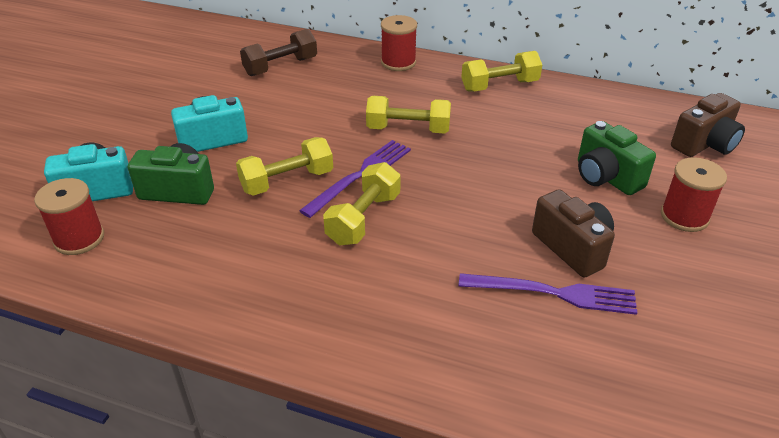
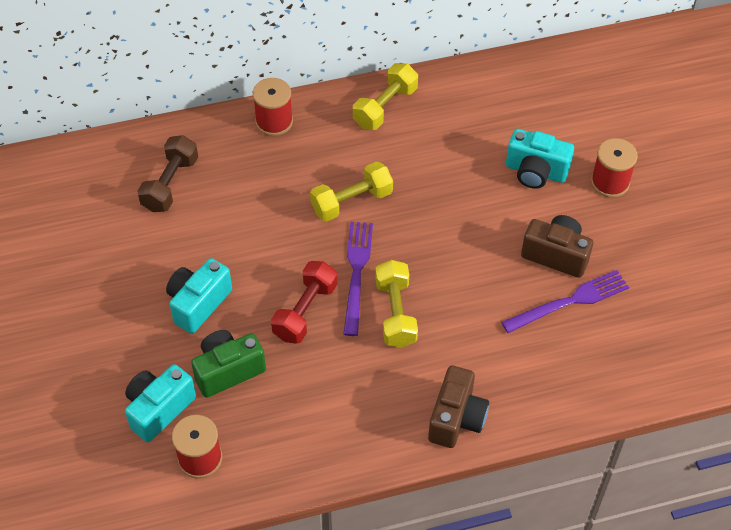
camera: 35 degrees left, 15 degrees up
yellow dumbbell [236,137,333,196] -> red dumbbell [271,261,337,344]
green camera [578,121,656,195] -> turquoise camera [506,129,574,189]
brown camera [671,93,745,157] -> brown camera moved to [428,365,489,448]

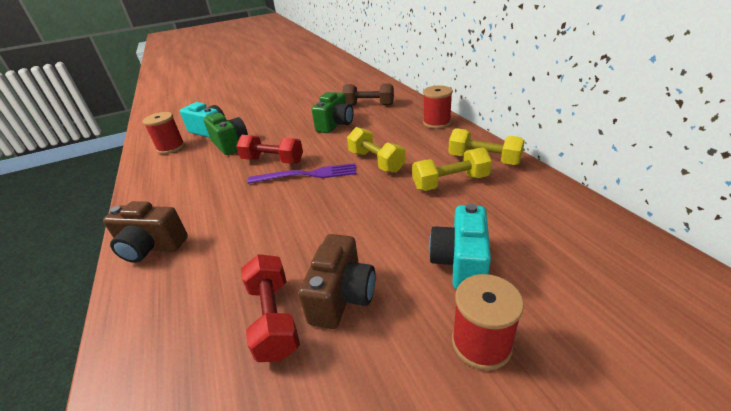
camera: 85 degrees right, 20 degrees down
turquoise camera [166,258,232,334] -> none
yellow dumbbell [375,260,418,348] -> yellow dumbbell moved to [412,147,492,191]
purple fork [501,270,629,333] -> red dumbbell [241,254,300,362]
none -> green camera [311,92,354,133]

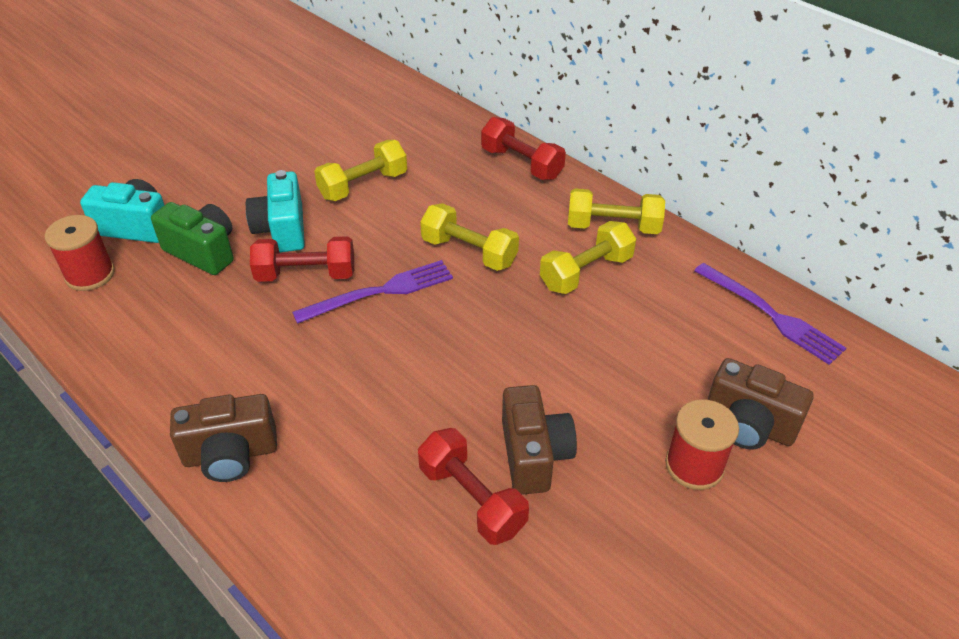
camera: 25 degrees left, 10 degrees up
green camera [311,92,354,133] -> yellow dumbbell [314,140,407,201]
brown dumbbell [342,83,394,106] -> none
red spool [423,85,453,129] -> red dumbbell [481,117,566,180]
turquoise camera [429,203,491,289] -> turquoise camera moved to [246,170,305,252]
none -> purple fork [694,263,846,365]
none -> brown camera [708,358,813,449]

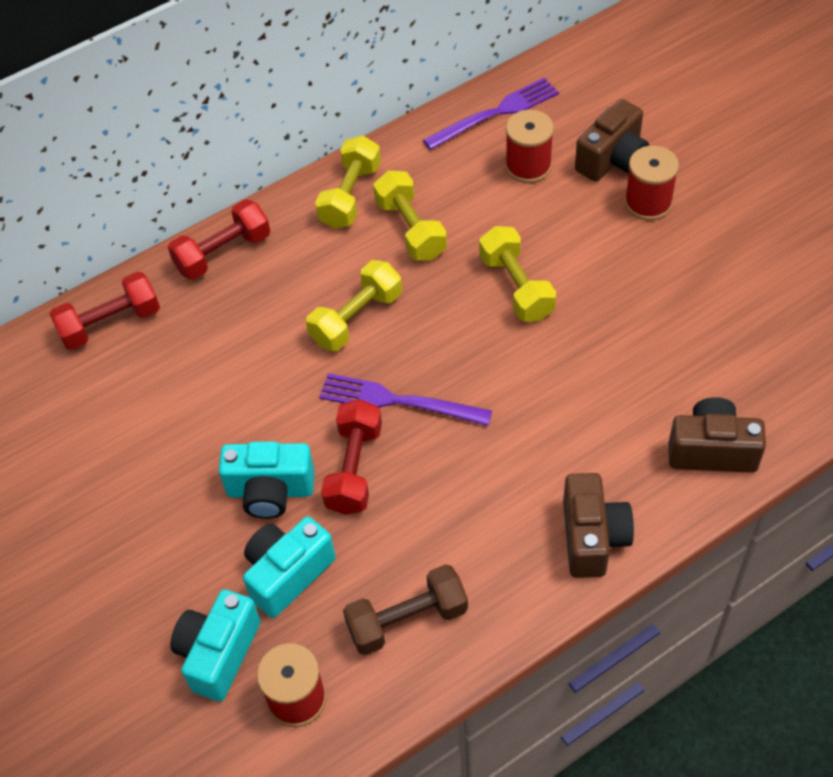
camera: 75 degrees left, 10 degrees up
green camera [151,202,234,275] -> turquoise camera [243,517,336,618]
purple fork [292,260,453,324] -> purple fork turned 60 degrees counterclockwise [319,373,492,426]
yellow dumbbell [314,140,407,201] -> yellow dumbbell moved to [479,226,556,322]
red dumbbell [418,428,529,545] -> red dumbbell moved to [50,272,160,350]
brown camera [502,385,577,495] -> brown camera moved to [668,397,766,473]
none -> brown dumbbell [343,564,468,655]
none -> red spool [505,110,554,183]

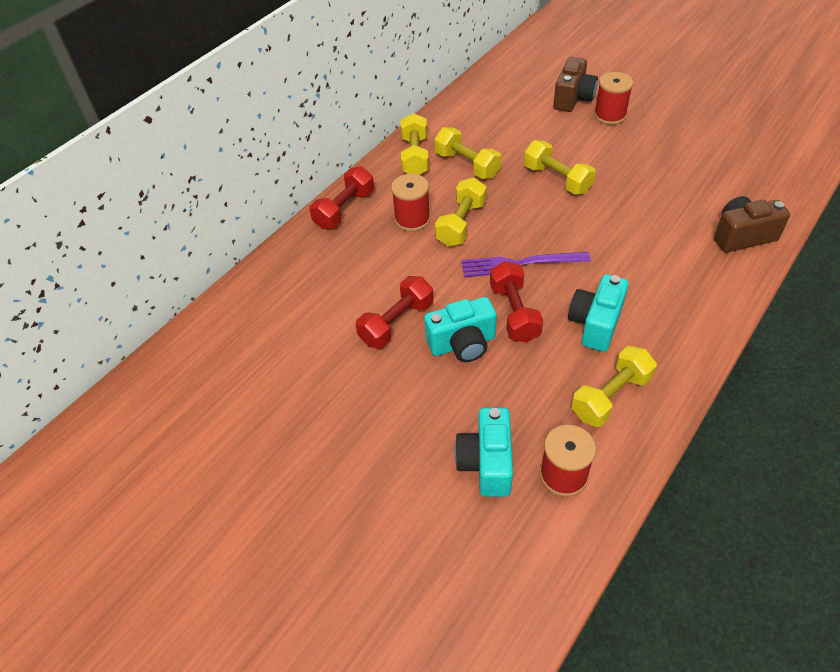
camera: 20 degrees left, 5 degrees down
red dumbbell [50,272,160,350] -> red dumbbell moved to [356,276,434,349]
turquoise camera [243,517,336,618] -> turquoise camera moved to [568,274,629,352]
brown dumbbell [343,564,468,655] -> yellow dumbbell [572,346,657,427]
purple fork [423,77,559,150] -> none
red spool [505,110,554,183] -> red spool moved to [391,174,431,232]
brown camera [563,473,634,578] -> none

